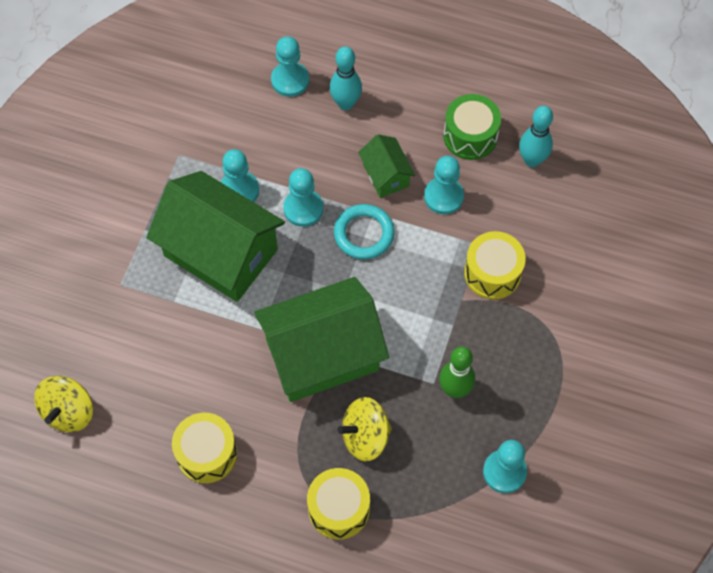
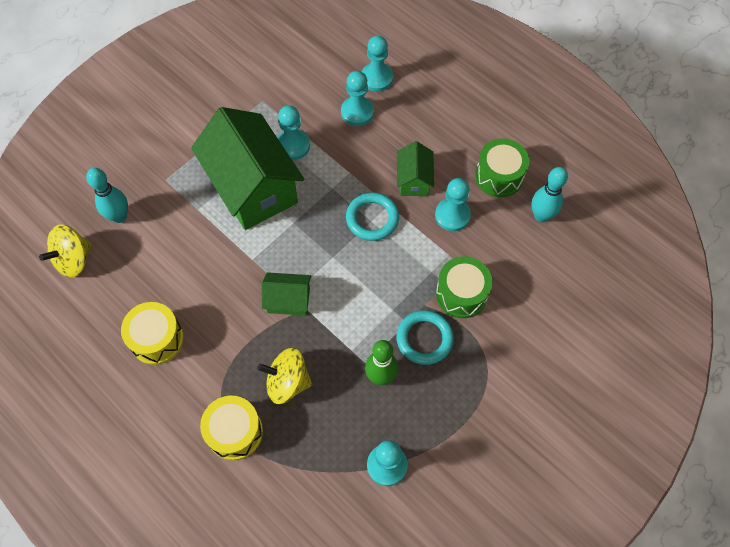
camera: 25 degrees right, 0 degrees up
green house [254,277,389,402] -> green house [262,272,311,316], size x0.47
turquoise pawn [283,168,323,227] -> turquoise pawn moved to [341,71,374,126]
turquoise bowling pin [330,46,362,110] -> turquoise bowling pin moved to [86,168,128,223]
yellow drum [464,231,526,300] -> green drum [436,256,493,318]
none -> turquoise ring [396,310,454,365]

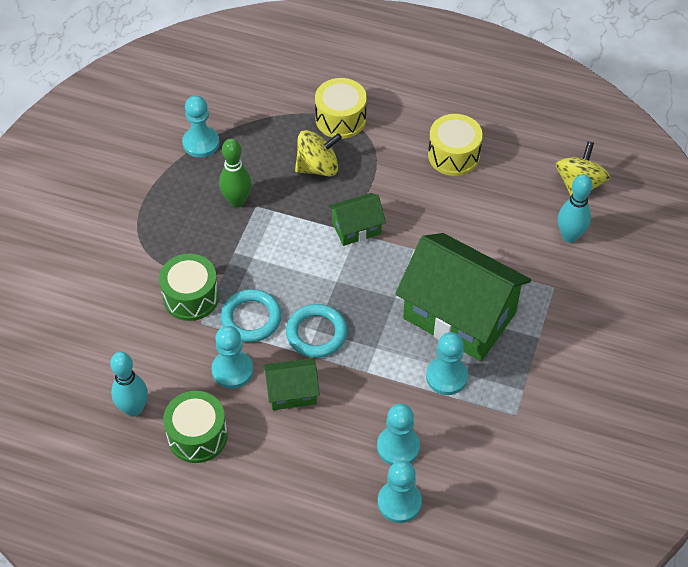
camera: 155 degrees right, 10 degrees down
turquoise ring [396,310,454,365] -> turquoise ring moved to [221,289,282,342]
green house [397,141,434,196] -> green house turned 75 degrees counterclockwise [264,358,320,410]

